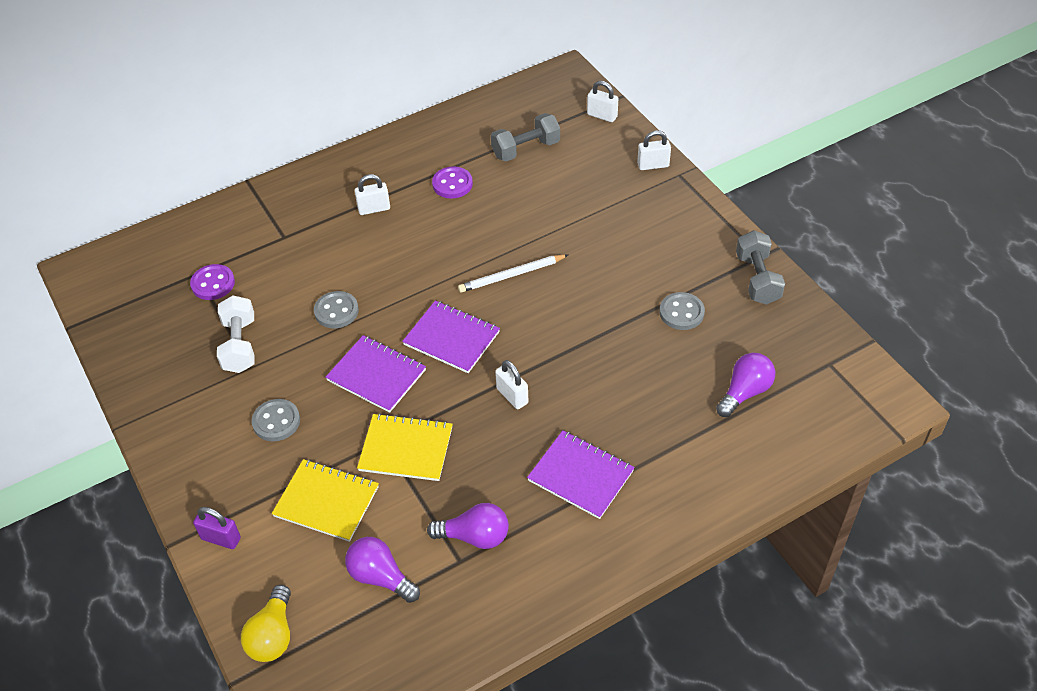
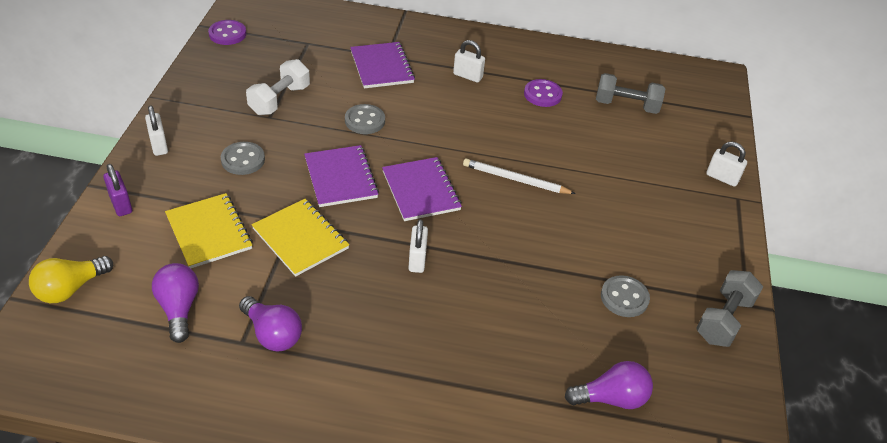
camera: 35 degrees right, 5 degrees down
purple button [190,264,235,300] -> purple button moved to [208,20,246,45]
purple notebook [527,430,635,519] -> purple notebook moved to [350,42,415,88]
white padlock [587,81,618,122] -> white padlock moved to [145,105,168,156]

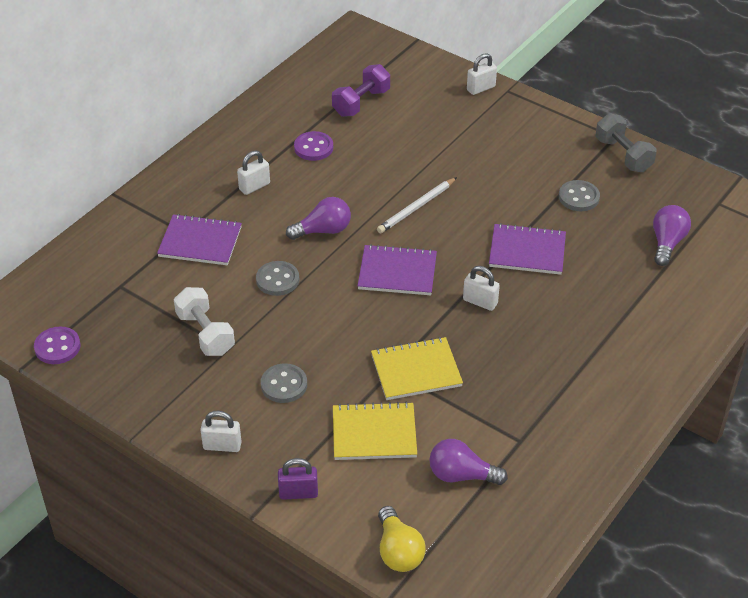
camera: 60 degrees left, 0 degrees up
purple light bulb [239,296,302,352] -> purple light bulb moved to [286,197,351,240]
purple notebook [304,145,379,207] -> purple notebook moved to [489,223,566,275]
grey dumbbell [596,73,665,114] -> purple dumbbell [332,64,390,117]

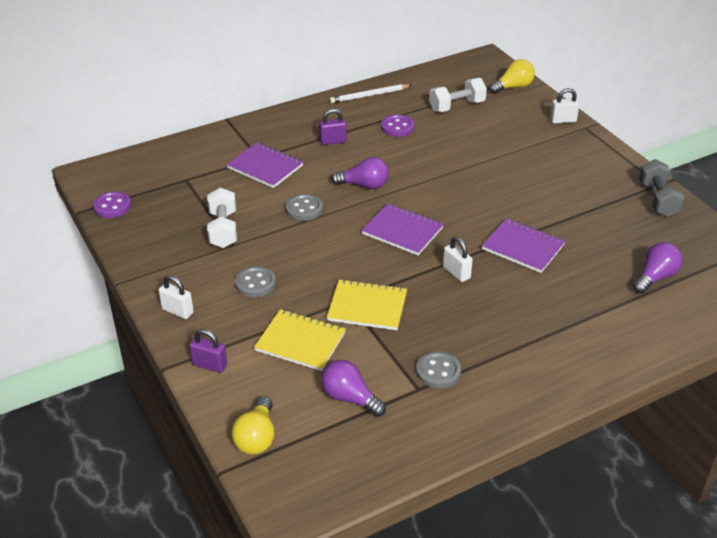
camera: 25 degrees right, 5 degrees down
white padlock [237,151,270,195] -> purple padlock [319,108,347,145]
purple dumbbell [332,64,390,117] -> white dumbbell [429,78,487,112]
white pencil [377,177,457,234] -> white pencil moved to [330,84,412,103]
grey button [559,180,600,211] -> grey button moved to [416,351,461,388]
none -> yellow light bulb [489,59,535,94]

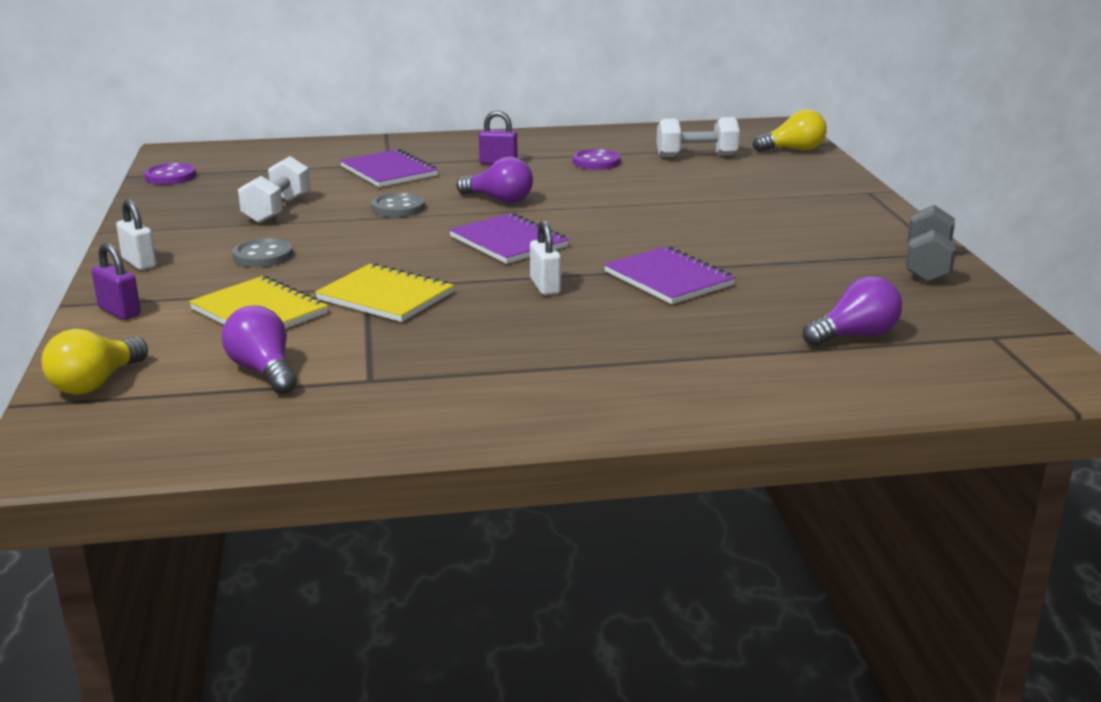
camera: 20 degrees right, 15 degrees down
white pencil [330,84,412,103] -> none
grey button [416,351,461,388] -> none
white padlock [550,88,580,124] -> none

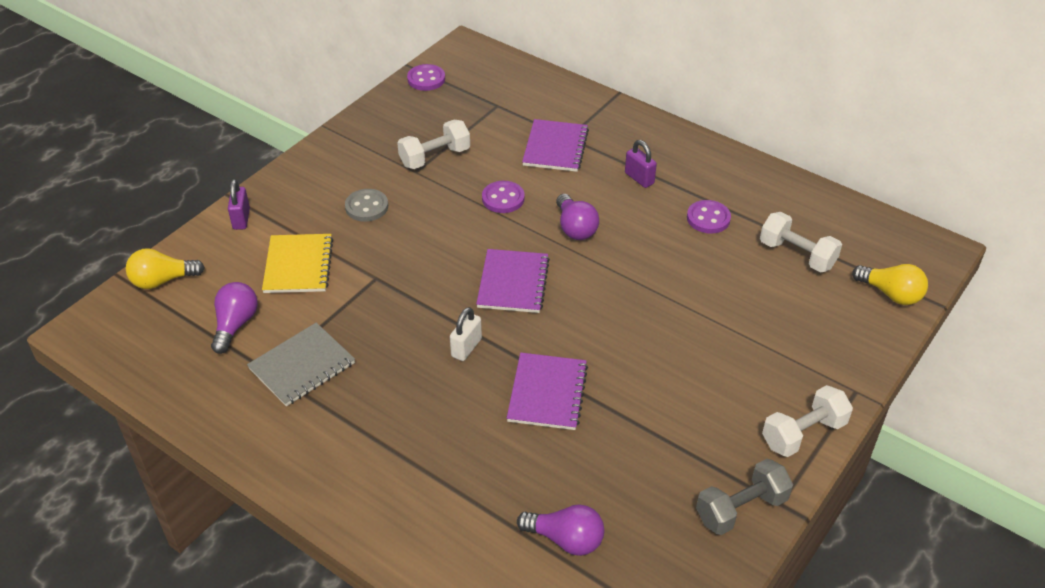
camera: 45 degrees right, 20 degrees up
white padlock [116,199,156,270] -> none
yellow notebook [315,263,454,322] -> none
grey button [371,193,425,217] -> purple button [482,181,525,213]
none -> grey notebook [247,323,355,406]
none -> white dumbbell [762,385,853,457]

